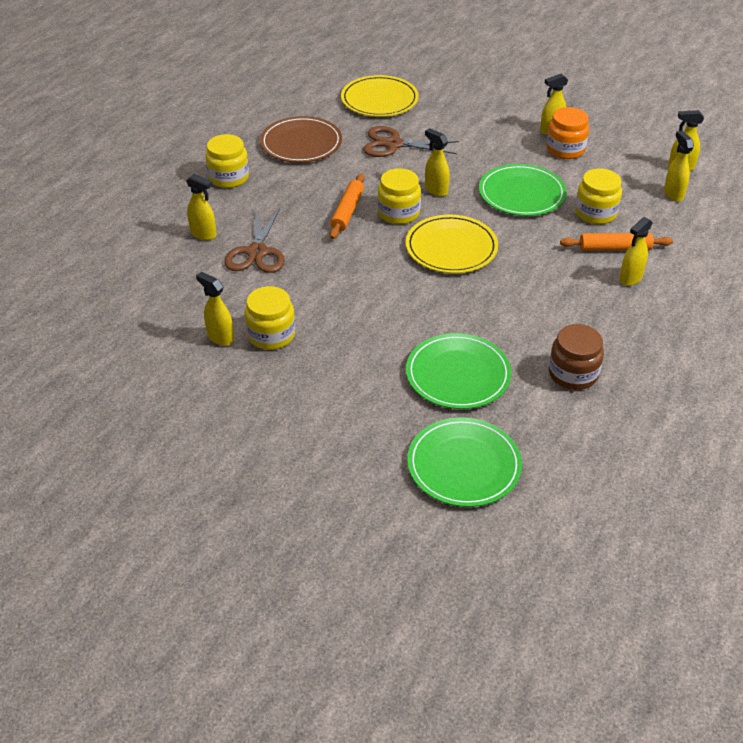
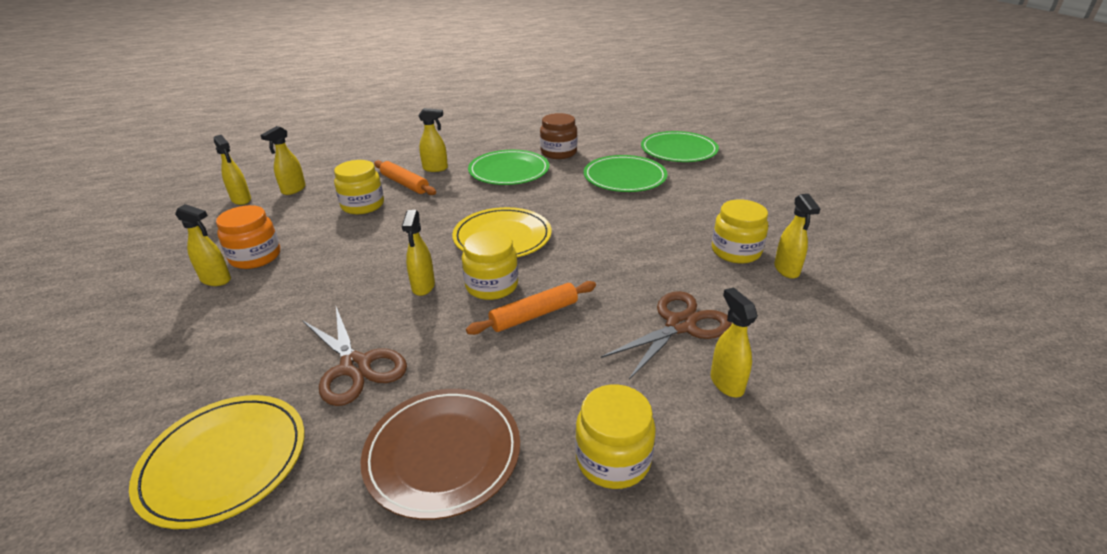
camera: 135 degrees left, 10 degrees down
green plate [479,164,567,216] -> green plate moved to [468,150,549,185]

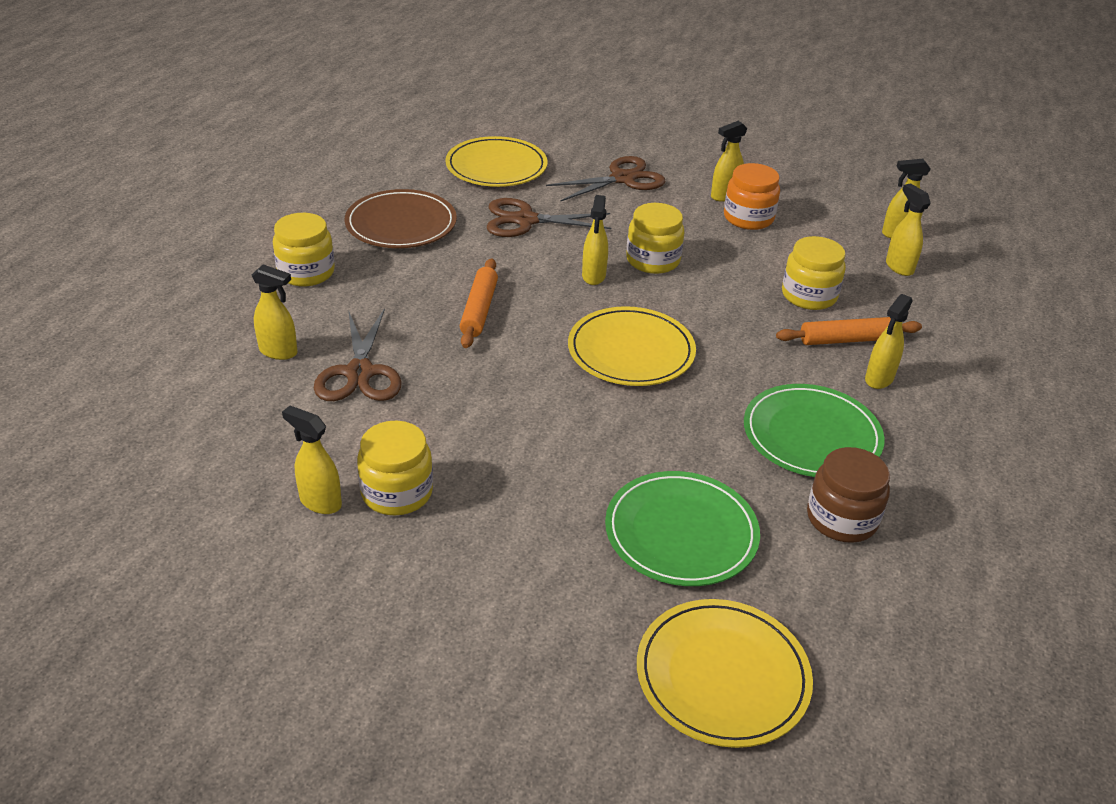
camera: 125 degrees right, 5 degrees up
yellow spray bottle [402,210,435,296] -> yellow spray bottle turned 120 degrees counterclockwise [582,195,608,285]
yellow jar [462,230,518,300] -> yellow jar moved to [626,203,685,274]
green plate [641,131,719,162] -> yellow plate [637,599,813,748]
none -> brown scissors [546,156,666,201]

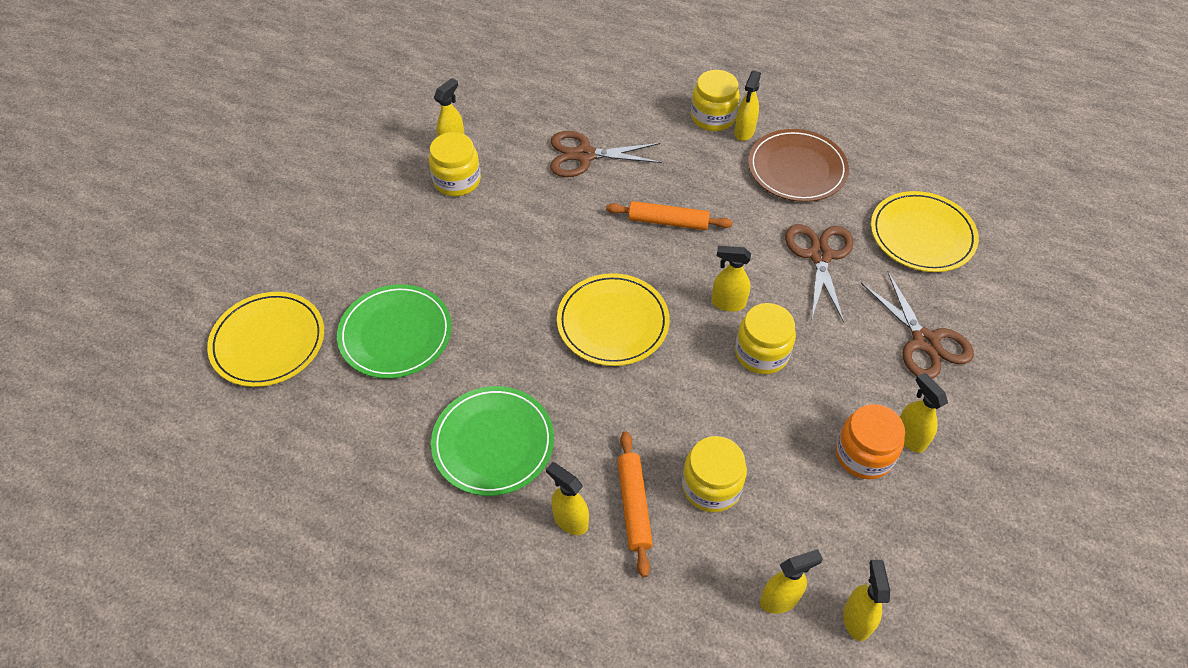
camera: 95 degrees right, 15 degrees up
yellow spray bottle [252,264,298,360] -> yellow spray bottle moved to [734,70,761,141]
brown jar [807,447,890,543] -> none

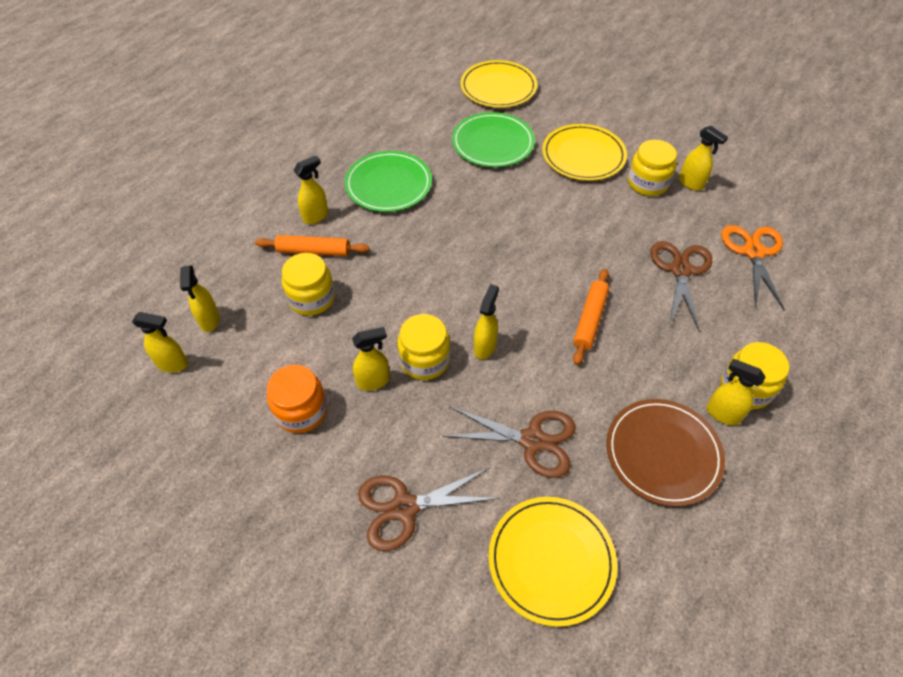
camera: 100 degrees right, 0 degrees up
yellow plate [557,273,670,366] -> yellow plate moved to [542,124,627,181]
yellow spray bottle [900,373,948,453] -> yellow spray bottle moved to [352,327,390,391]
none -> orange scissors [721,225,785,310]

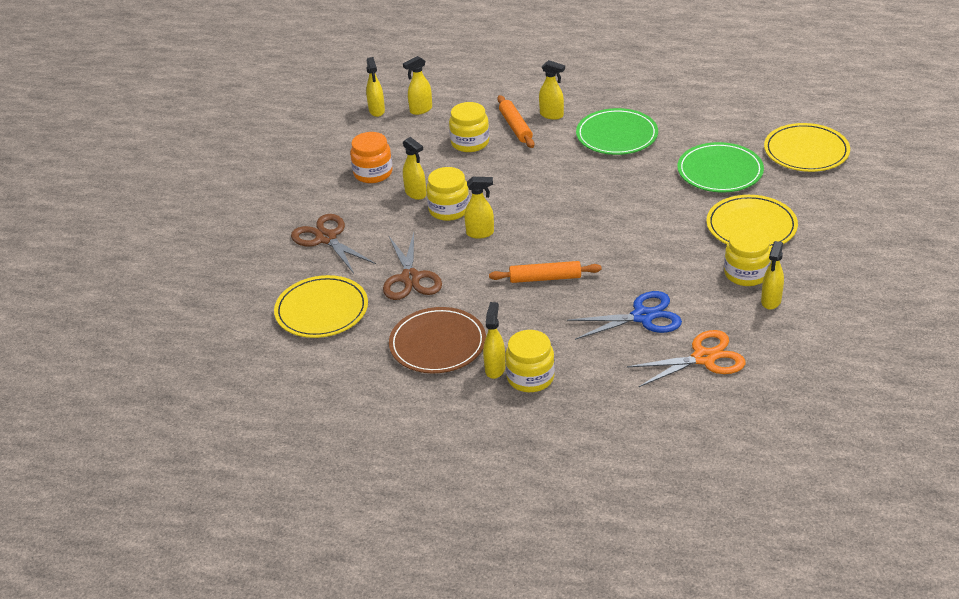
camera: 70 degrees right, 15 degrees down
brown scissors [651,241,712,331] -> blue scissors [567,291,682,340]

